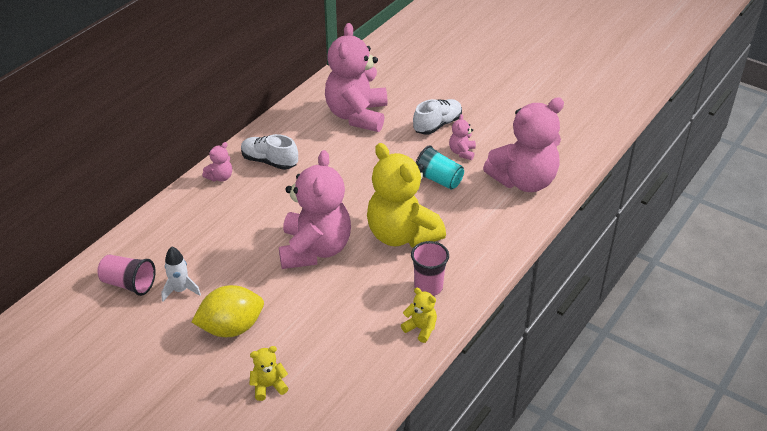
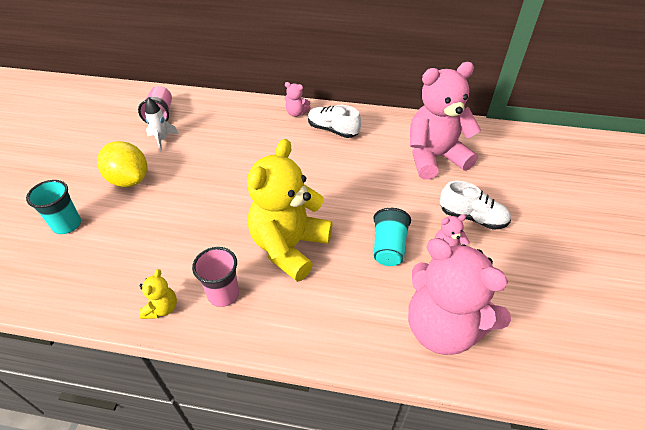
camera: 65 degrees right, 5 degrees up
white shoe [241,134,298,170] -> white shoe turned 60 degrees counterclockwise [308,105,361,138]
yellow teddy bear [249,346,289,401] -> turquoise cup [26,180,81,234]
pink teddy bear [279,150,351,269] -> none

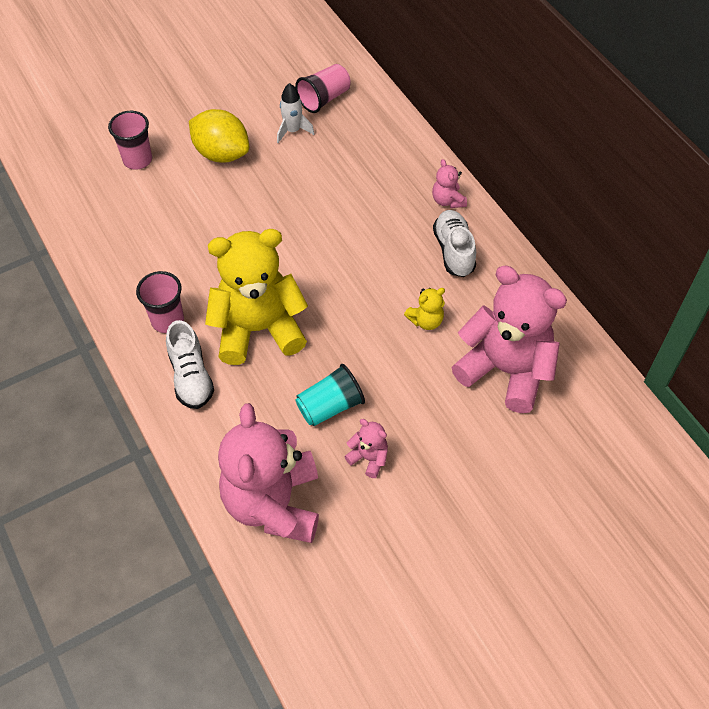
camera: 50 degrees right, 10 degrees up
turquoise cup [26,180,81,234] -> pink cup [108,111,152,170]
yellow lemon [97,141,147,187] -> yellow lemon turned 60 degrees counterclockwise [189,109,249,163]
yellow teddy bear [139,269,177,319] -> yellow teddy bear moved to [404,288,445,330]
white shoe [440,181,511,230] -> white shoe moved to [166,320,214,409]

